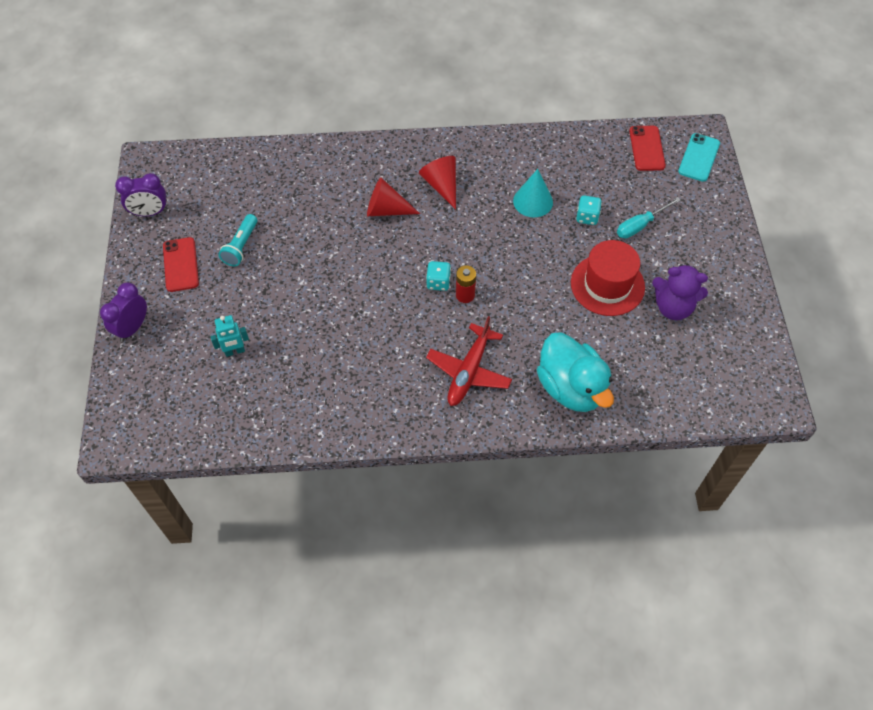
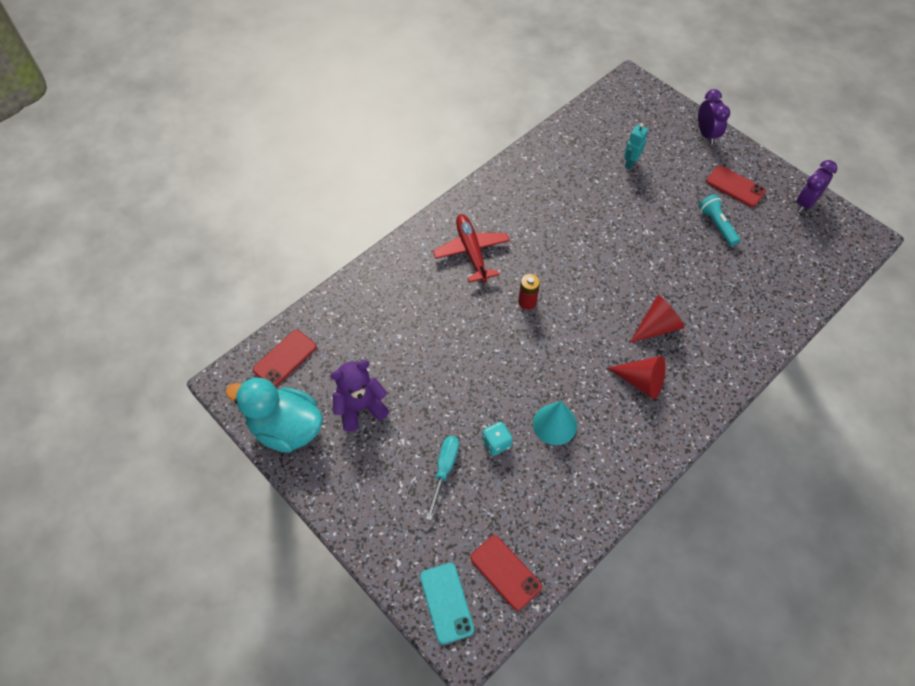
camera: 140 degrees right, 0 degrees up
turquoise dice [426,261,451,291] -> none
turquoise duck [537,332,614,412] -> turquoise duck moved to [226,378,323,453]
red hat [571,240,645,316] -> none
none -> red phone [253,330,317,387]

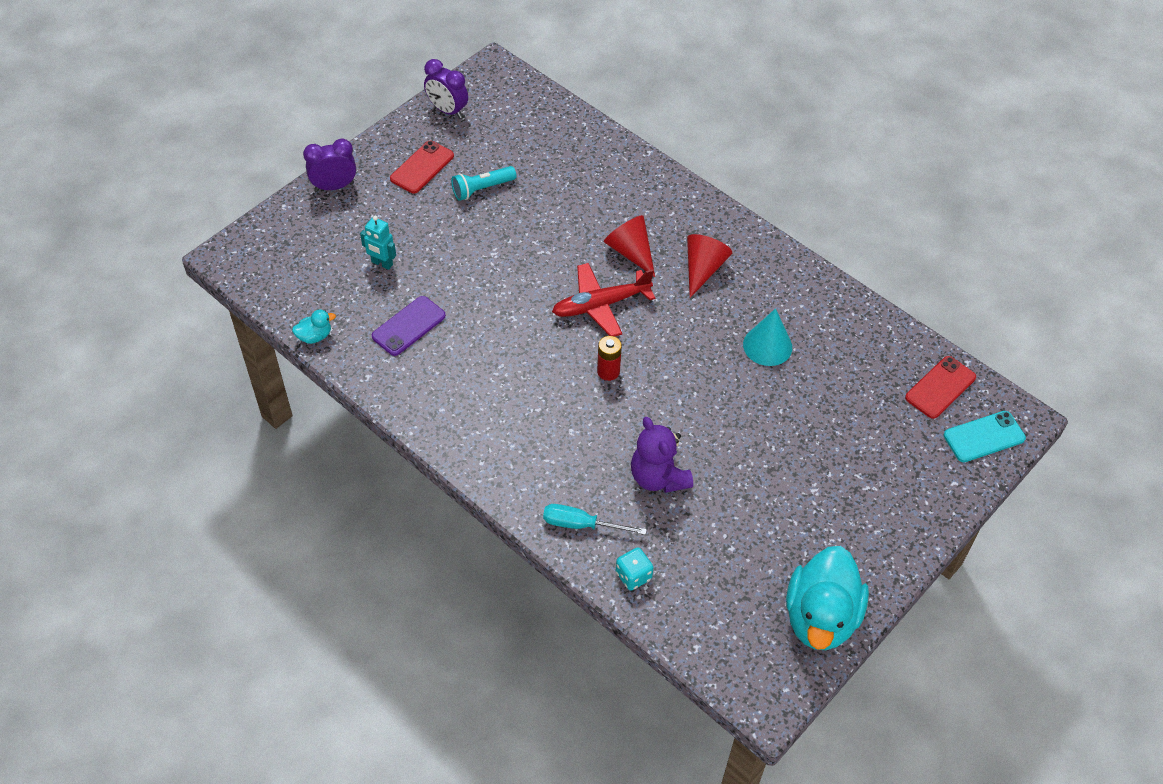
camera: 95 degrees left, 5 degrees down
red phone [253,330,317,387] -> none
purple teddy bear [331,360,389,431] -> purple teddy bear moved to [631,417,693,493]
turquoise screwdriver [426,436,459,521] -> turquoise screwdriver moved to [543,504,647,535]
red plane [433,214,510,283] -> red plane moved to [552,263,656,337]
turquoise dice [482,421,513,456] -> turquoise dice moved to [616,547,654,590]
none -> turquoise duck [292,310,336,344]
none -> purple phone [372,296,446,356]

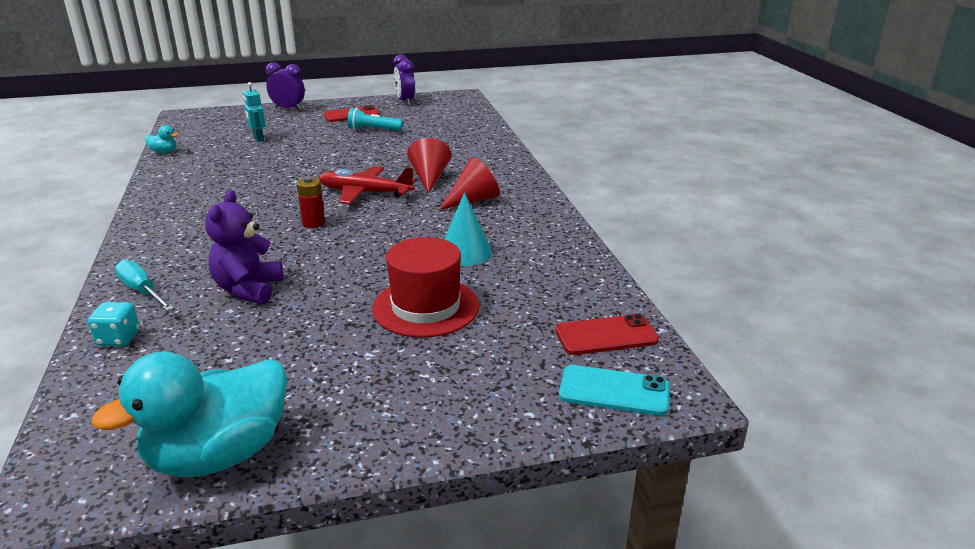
camera: 35 degrees right, 25 degrees down
purple phone [372,296,446,356] -> none
none -> red hat [372,237,479,338]

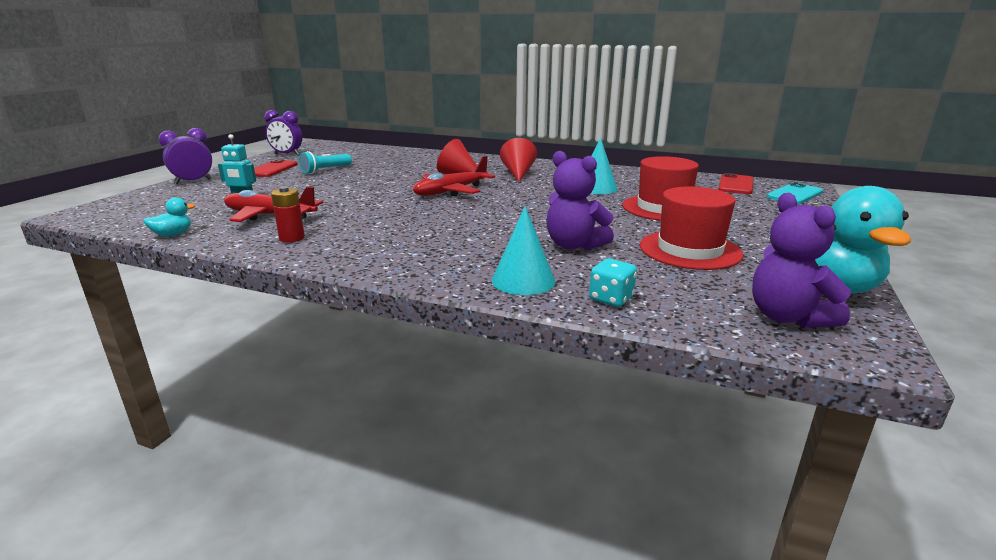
camera: 55 degrees left, 5 degrees down
turquoise screwdriver [115,260,174,311] -> turquoise cone [492,206,555,295]
red battery [296,177,325,228] -> red battery moved to [271,186,305,242]
none -> red plane [224,187,323,222]
none -> red hat [640,187,743,270]
none -> purple teddy bear [752,193,851,328]

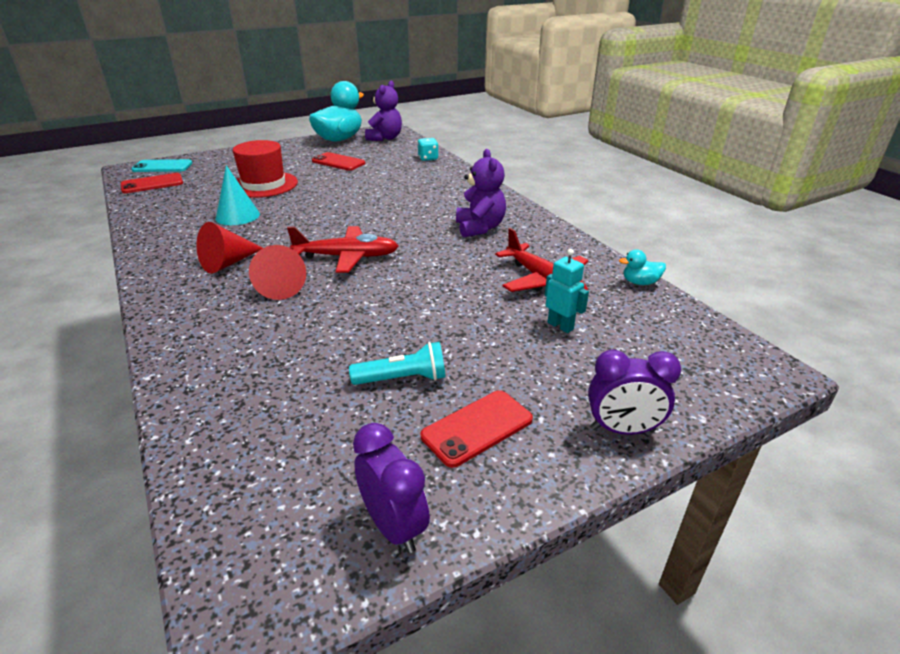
camera: 140 degrees left, 10 degrees up
red battery [271,186,305,242] -> none
turquoise cone [492,206,555,295] -> none
purple teddy bear [546,151,614,250] -> purple teddy bear moved to [456,149,506,237]
red hat [640,187,743,270] -> red phone [312,152,365,171]

